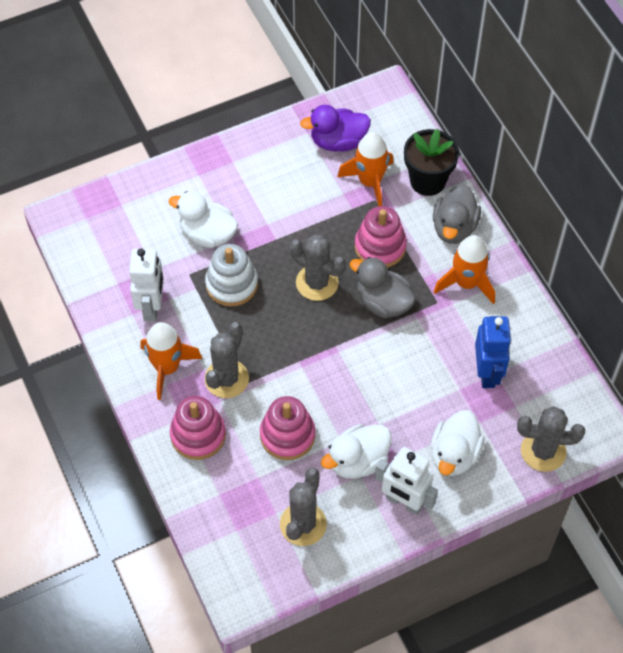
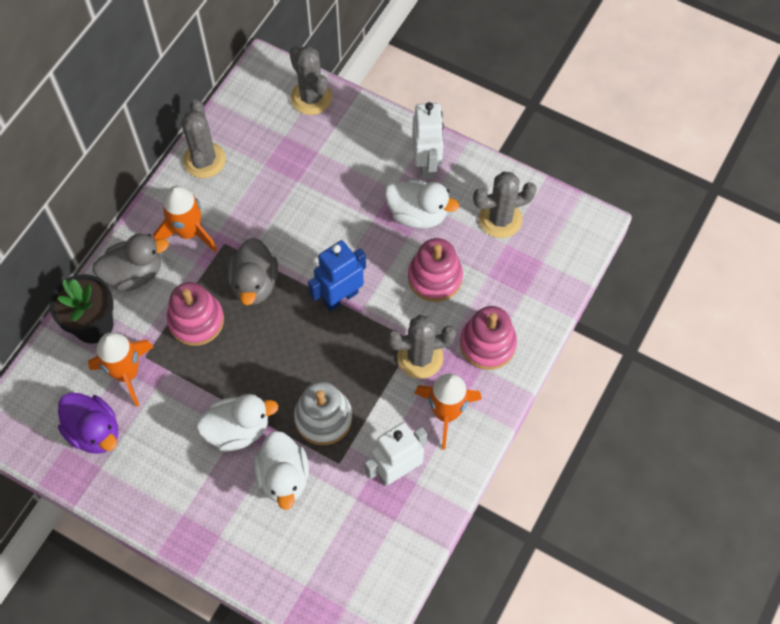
camera: 125 degrees left, 5 degrees up
grey cactus [289,234,346,301] -> grey cactus moved to [181,99,226,178]
white duck [431,410,485,476] -> white duck moved to [196,394,279,452]
blue robot [475,316,512,388] -> blue robot moved to [308,240,366,311]

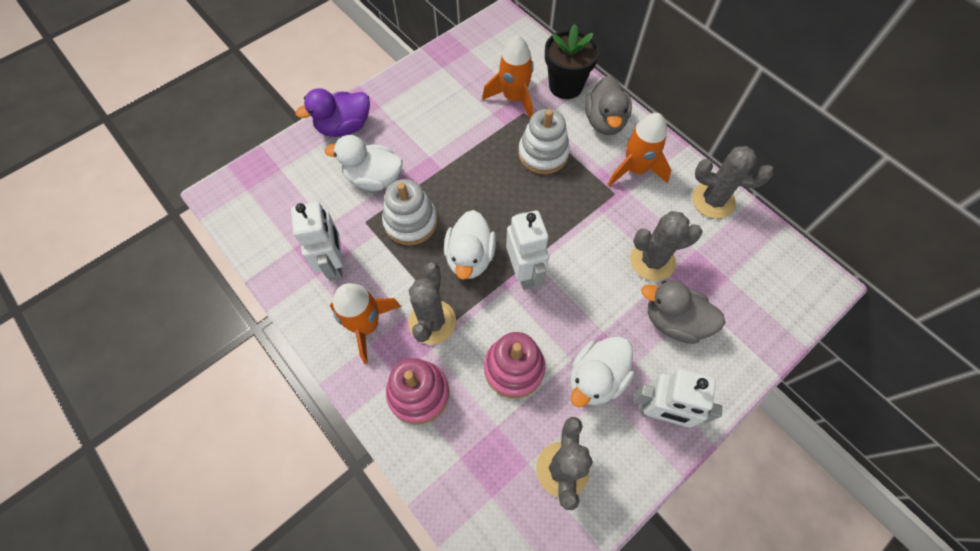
camera: 110 degrees right, 0 degrees up
purple duck [58,392,118,454] -> purple duck moved to [295,88,370,137]
pink stacking toy [167,282,224,346] -> white stacking toy [518,109,570,174]
white duck [196,394,279,452] -> white duck moved to [444,210,496,280]
grey duck [227,238,278,305] -> grey duck moved to [641,280,726,344]
grey cactus [290,46,332,115] -> grey cactus moved to [630,211,703,281]
blue robot [308,240,366,311] -> white robot [506,210,549,289]

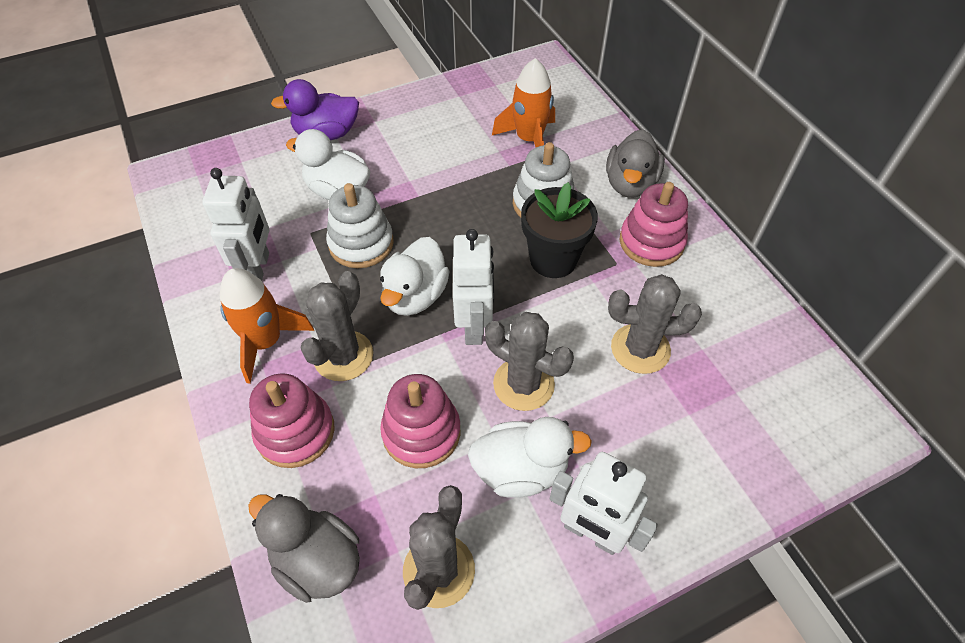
camera: 15 degrees right, 10 degrees down
black flower pot [545,24,600,99] -> black flower pot moved to [521,182,598,278]
white duck [570,336,634,407] -> white duck turned 150 degrees counterclockwise [468,417,592,498]
orange rocket [608,113,671,186] -> pink stacking toy [619,182,688,267]
grey duck [641,280,726,344] -> grey duck moved to [248,494,360,603]
grey cactus [692,146,774,219] -> grey cactus moved to [485,312,574,411]

